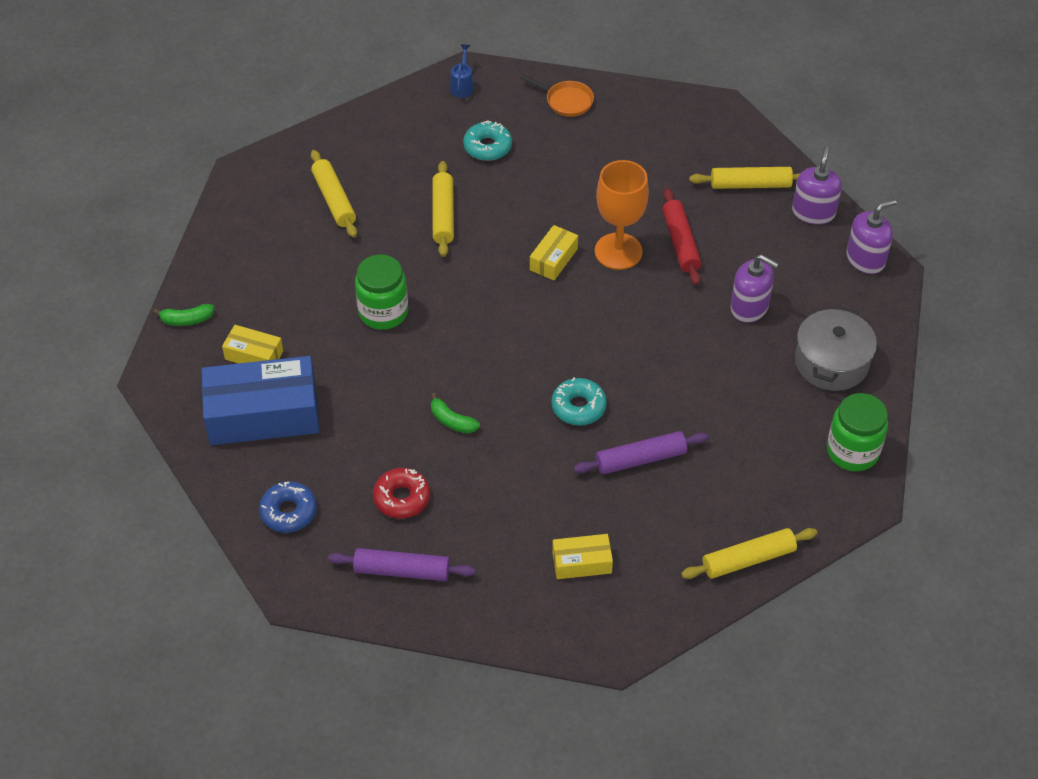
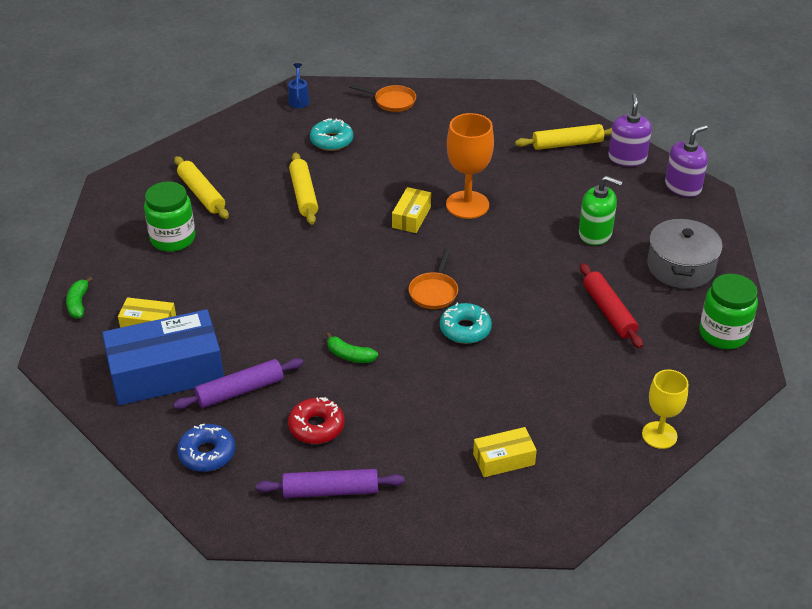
camera: 10 degrees left, 10 degrees down
green banana [153,304,214,326] -> green banana turned 105 degrees clockwise [66,277,93,319]
green jar [355,254,408,330] -> green jar moved to [144,182,195,252]
purple rolling pin [573,431,709,474] -> purple rolling pin moved to [173,358,303,409]
red rolling pin [662,188,702,285] -> red rolling pin moved to [580,263,643,348]
yellow rolling pin [681,528,817,579] -> yellow goblet [642,369,688,449]
purple soap dispenser [731,254,779,323] -> green soap dispenser [579,176,623,245]
none -> orange pan [409,248,458,309]

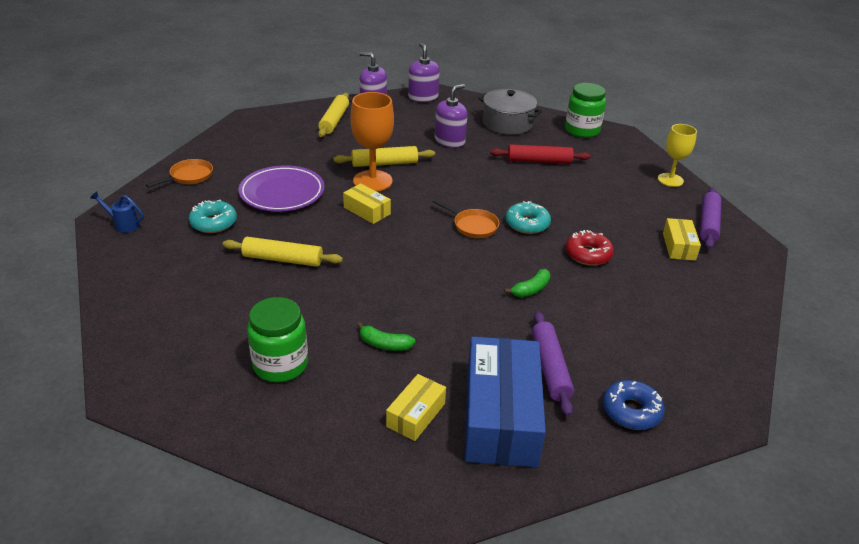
camera: 70 degrees left, 5 degrees down
green banana [66,277,93,319] -> green banana moved to [357,322,416,351]
yellow rolling pin [174,156,229,219] -> yellow rolling pin moved to [334,146,435,167]
purple rolling pin [256,469,405,498] -> purple rolling pin moved to [700,188,721,249]
red donut [288,397,344,444] -> red donut moved to [566,230,614,266]
green soap dispenser [579,176,623,245] -> purple soap dispenser [435,84,468,148]
none -> purple plate [238,165,325,211]

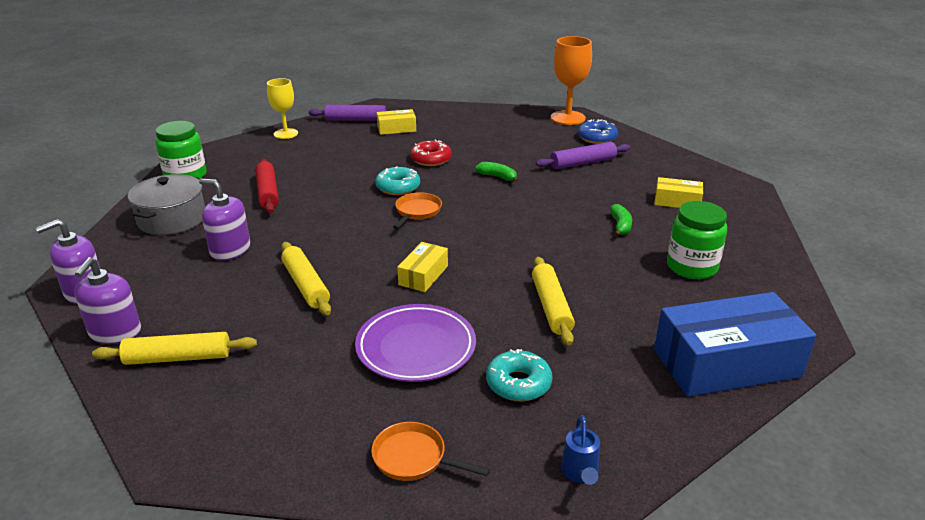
camera: 105 degrees left, 5 degrees down
orange goblet [351,92,394,192] -> orange goblet moved to [551,36,592,125]
blue box [464,337,546,467] -> blue box moved to [654,292,816,397]

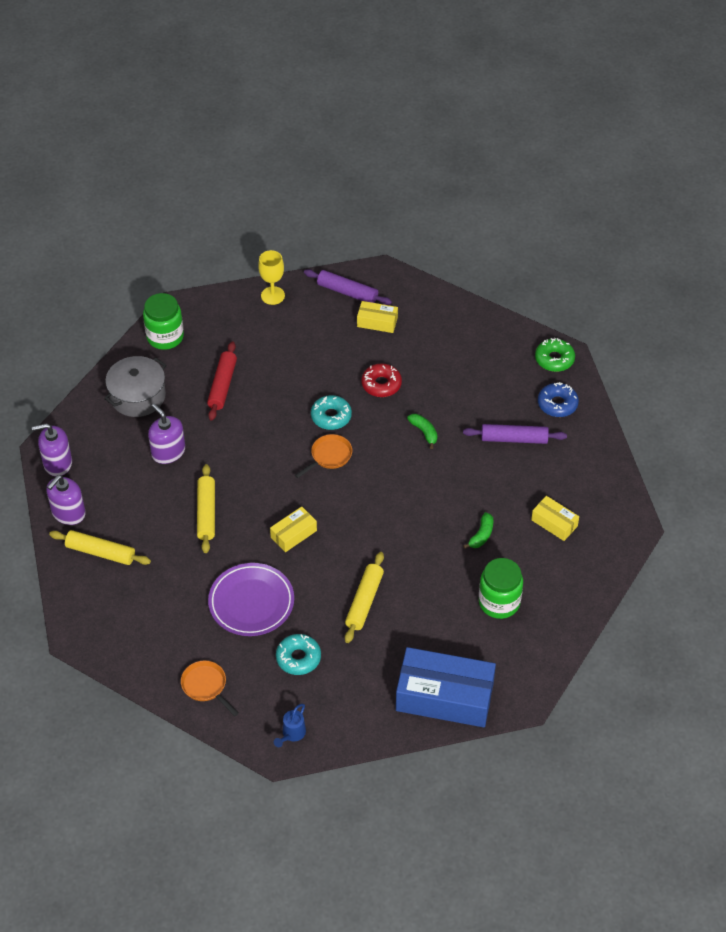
camera: 25 degrees right, 20 degrees up
orange goblet [551,36,592,125] -> green donut [535,338,575,372]

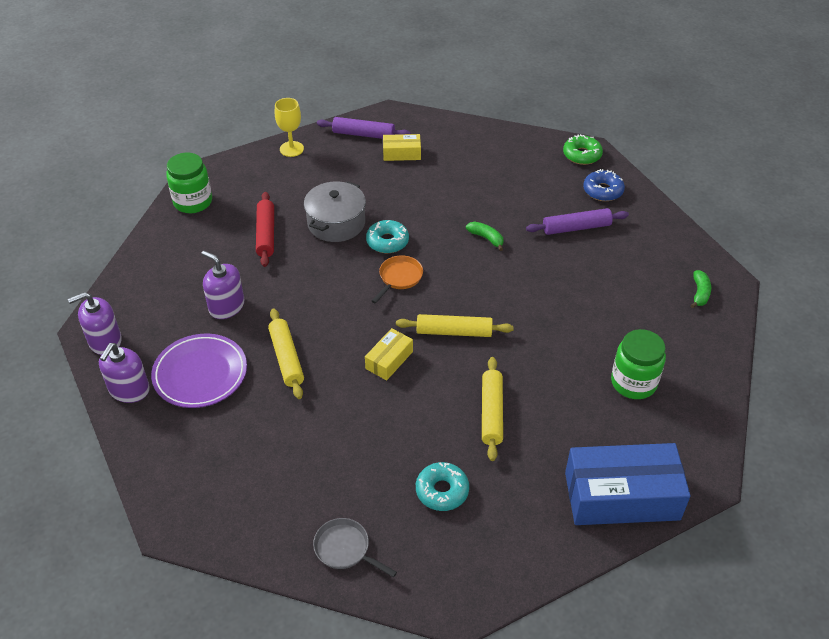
camera: 15 degrees left, 5 degrees down
yellow rolling pin [49,530,151,565] -> yellow rolling pin moved to [396,314,514,337]
grey pot [104,356,166,417] -> grey pot moved to [304,181,366,242]
orange pan [181,660,239,716] -> grey pan [313,518,397,577]
purple plate [208,563,294,636] -> purple plate moved to [151,334,247,408]
blue watering can [274,703,306,747] -> none
red donut [361,363,402,397] -> none
green banana [463,512,493,549] -> green banana moved to [691,270,711,308]
yellow box [531,496,579,541] -> none

